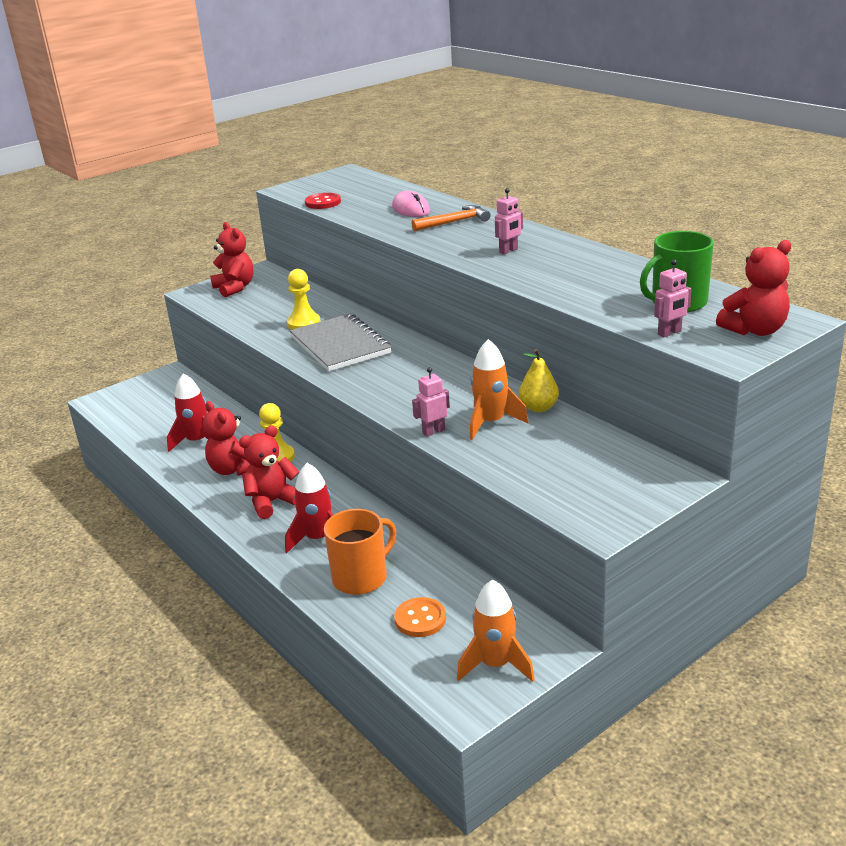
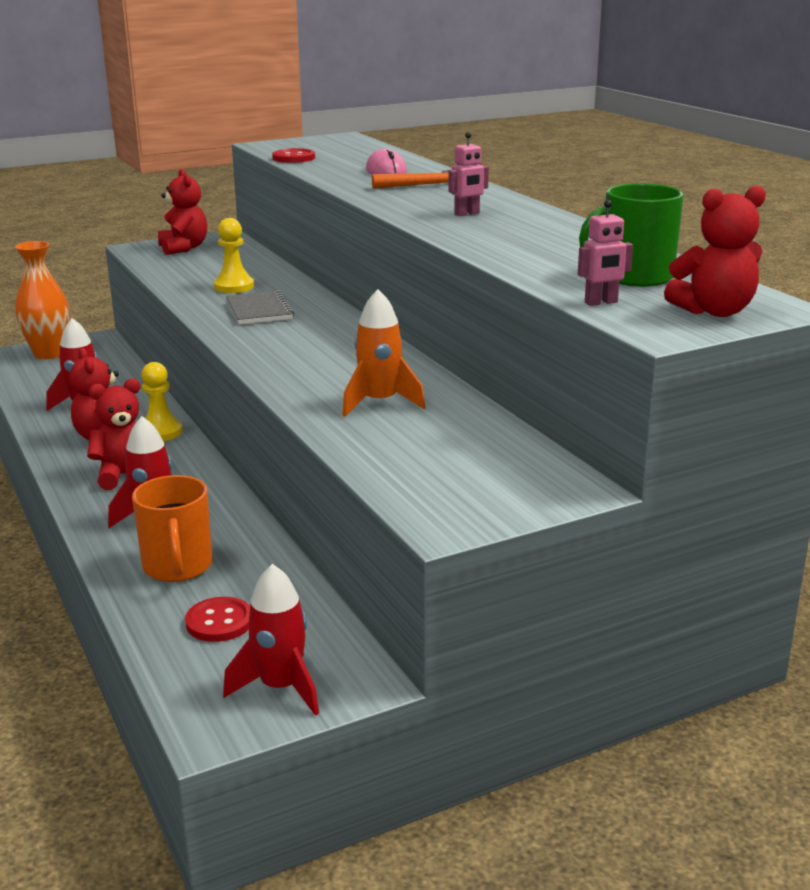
camera: 10 degrees right, 5 degrees down
grey notebook [290,313,392,372] -> grey notebook [226,290,294,324], size x0.65
orange mug [324,509,396,595] -> orange mug turned 105 degrees clockwise [132,475,213,582]
orange button [394,597,446,637] -> red button [185,597,250,642]
pink robot [412,367,450,437] -> none
orange rocket [457,580,535,682] -> red rocket [223,564,319,716]
yellow pear [519,349,559,412] -> none
none -> orange vase [15,241,69,359]

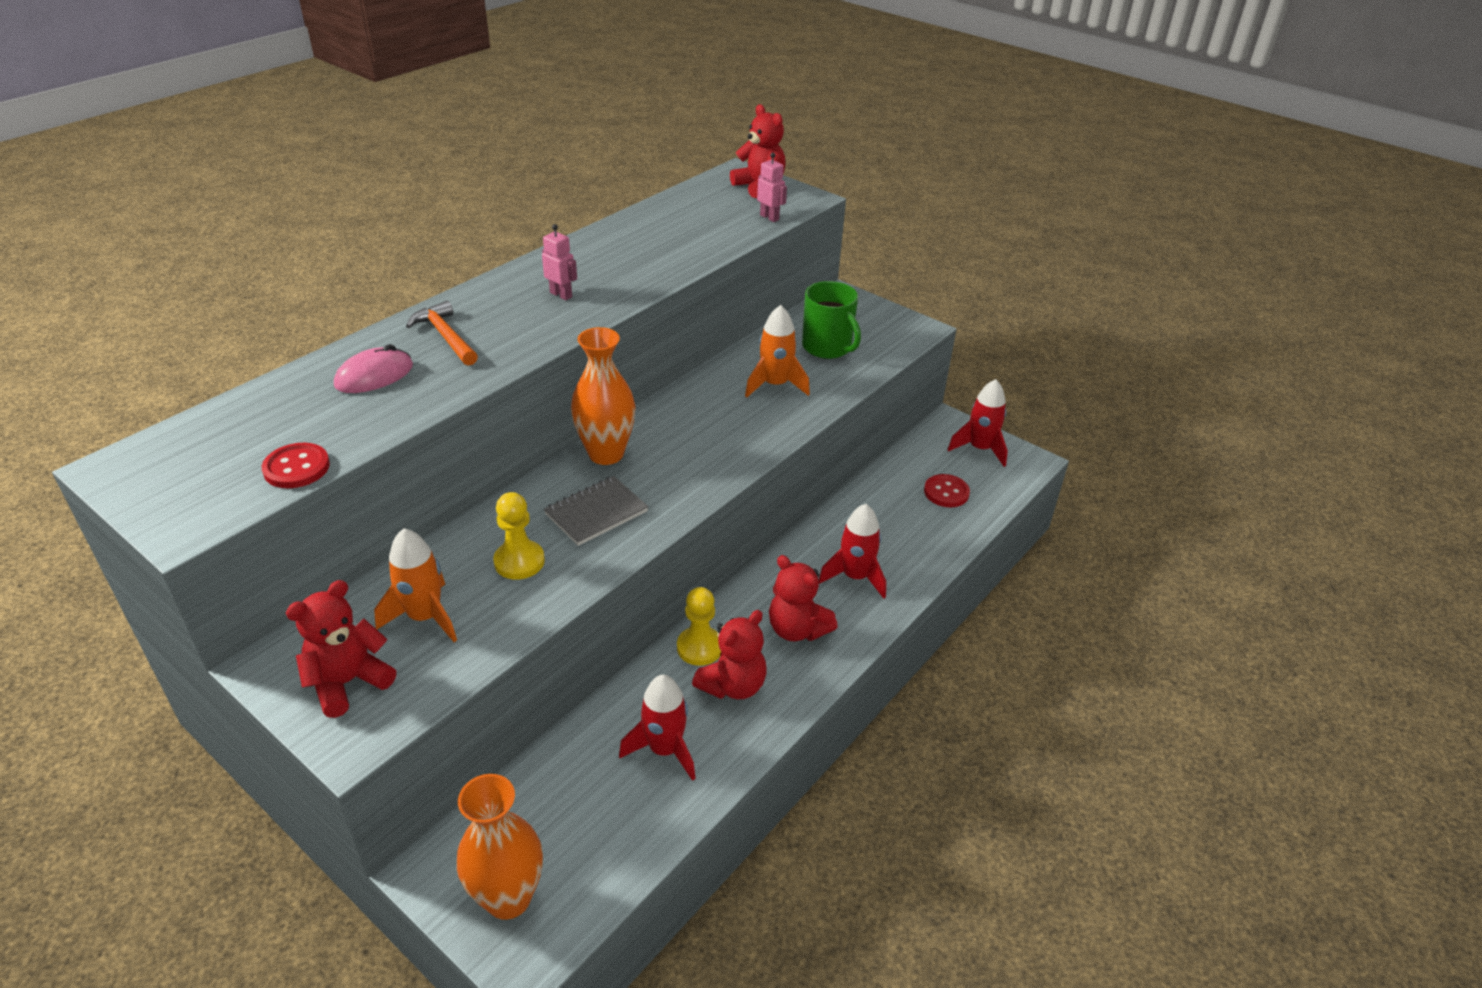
camera: 115 degrees left, 15 degrees up
orange mug [132,475,213,582] -> none
green mug [579,183,684,287] -> green mug moved to [802,281,861,359]
none -> orange rocket [374,529,457,642]
none -> orange vase [571,327,636,465]

